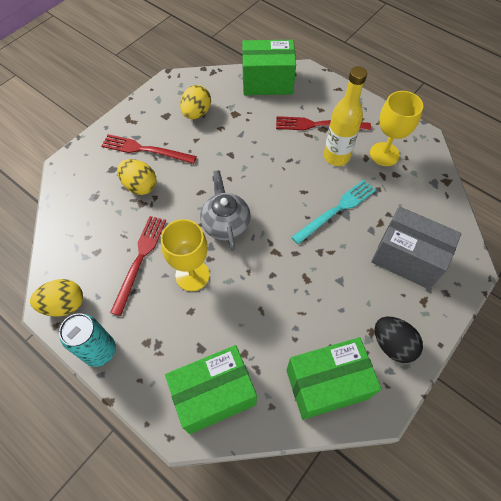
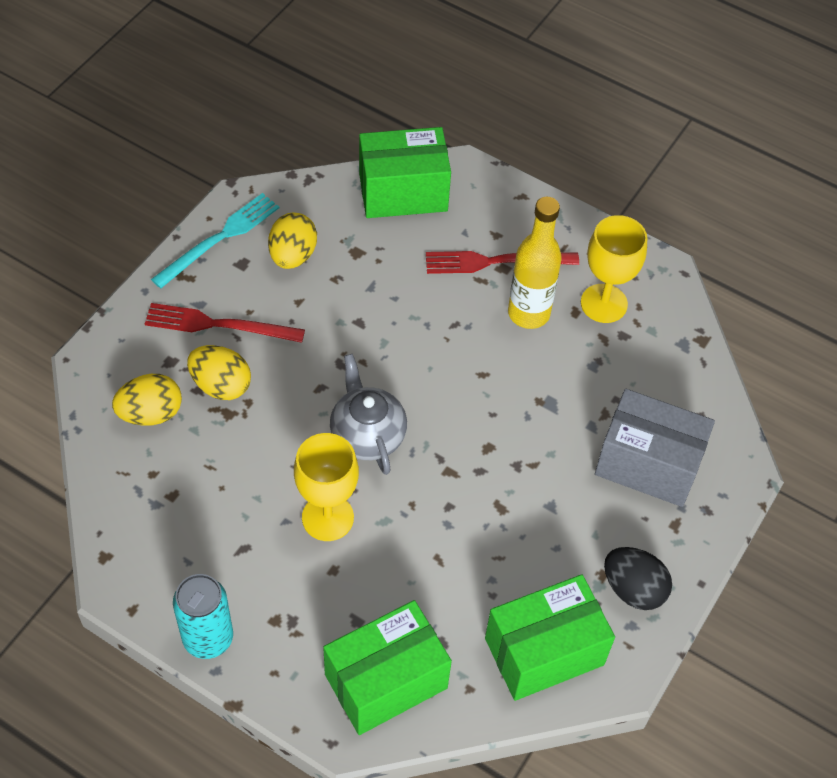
camera: 10 degrees left, 5 degrees down
yellow egg [30,279,83,317] -> yellow egg moved to [112,374,182,426]
red fork [110,216,166,316] -> none
turquoise fork [291,180,376,245] -> turquoise fork moved to [151,193,279,288]

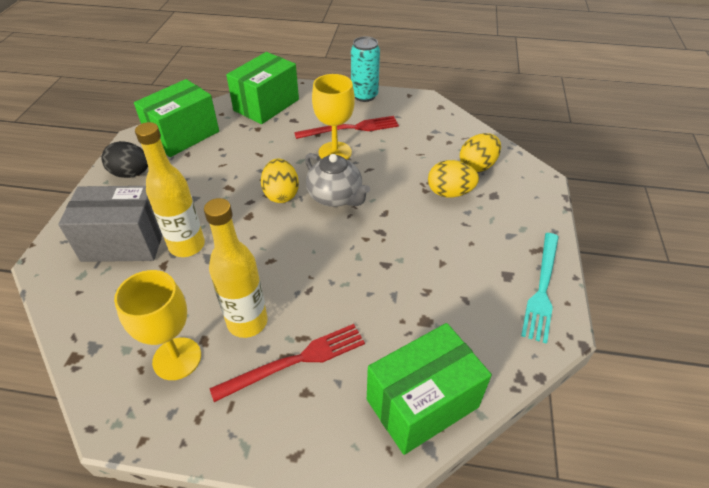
camera: 160 degrees right, 10 degrees down
red fork [145,303,305,343] -> red fork moved to [294,116,399,139]
yellow egg [268,212,317,269] -> yellow egg moved to [261,159,299,203]
none -> yellow bottle [135,122,205,257]

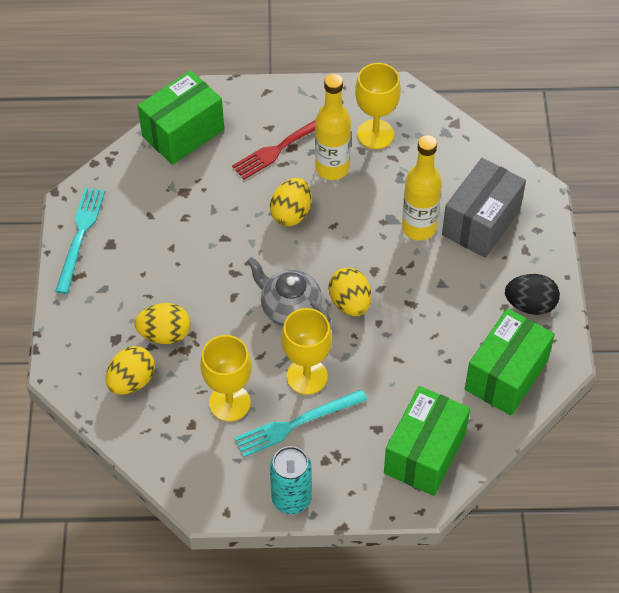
camera: 170 degrees right, 10 degrees up
grey box [58,186,162,262] -> grey box turned 45 degrees counterclockwise [442,158,526,258]
red fork [294,116,399,139] -> turquoise fork [234,389,367,457]
none -> yellow goblet [200,335,252,422]
none -> yellow egg [270,178,311,226]

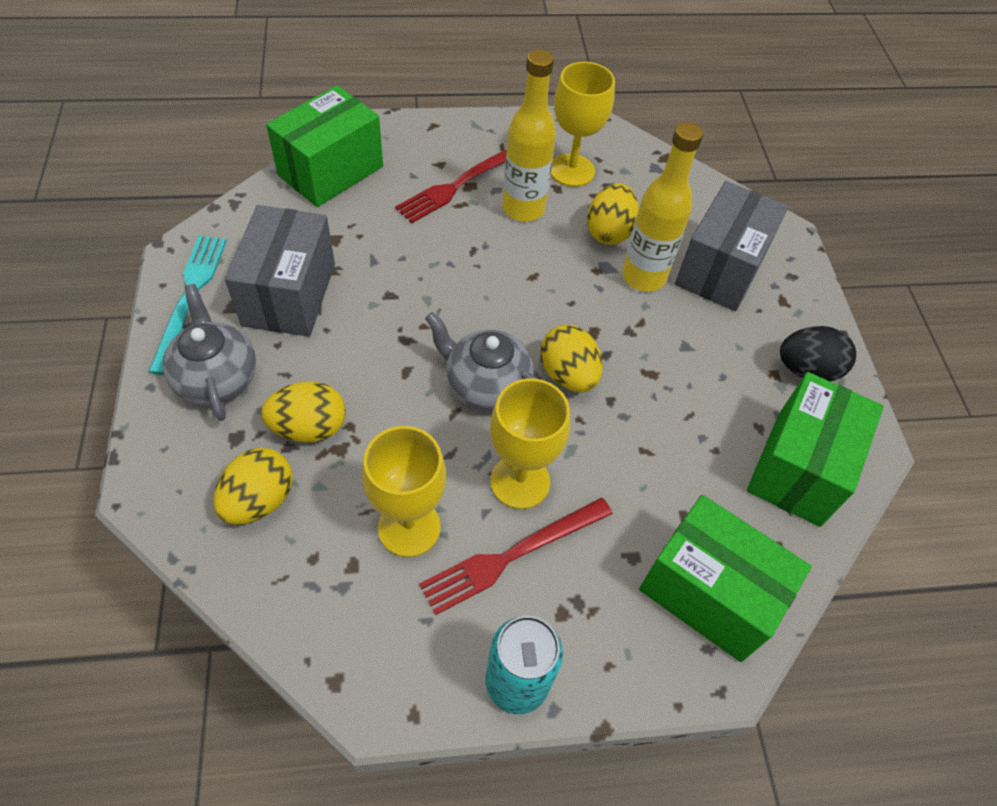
camera: 10 degrees left, 0 degrees up
turquoise fork [234,389,367,457] -> red fork [419,497,613,615]
yellow egg [270,178,311,226] -> yellow egg moved to [587,183,639,245]
green box [384,386,470,496] -> green box turned 75 degrees counterclockwise [639,495,812,662]
none -> grey teapot [163,284,256,421]
none -> grey box [225,205,335,337]

